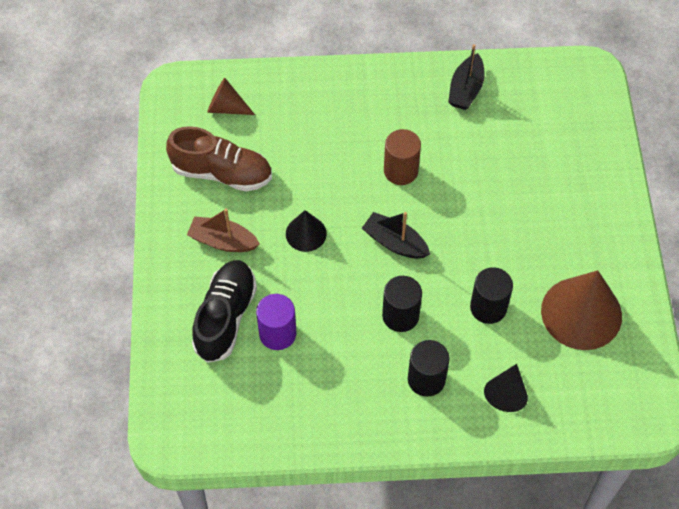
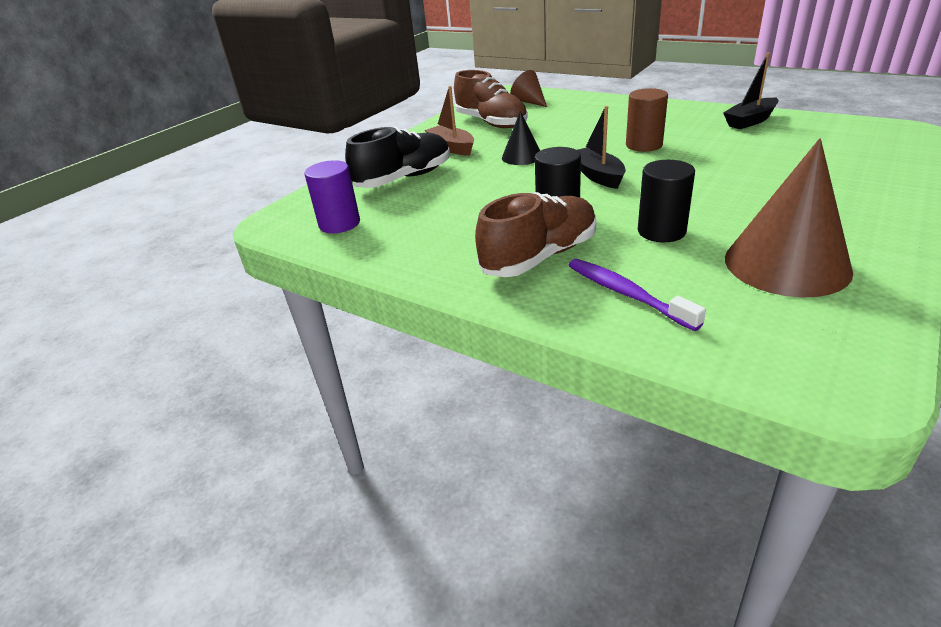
camera: 40 degrees right, 25 degrees down
purple cylinder [256,294,296,350] -> purple cylinder moved to [305,160,360,233]
black cylinder [408,340,450,397] -> brown shoe [475,192,596,277]
black cone [484,364,528,412] -> purple toothbrush [568,259,706,331]

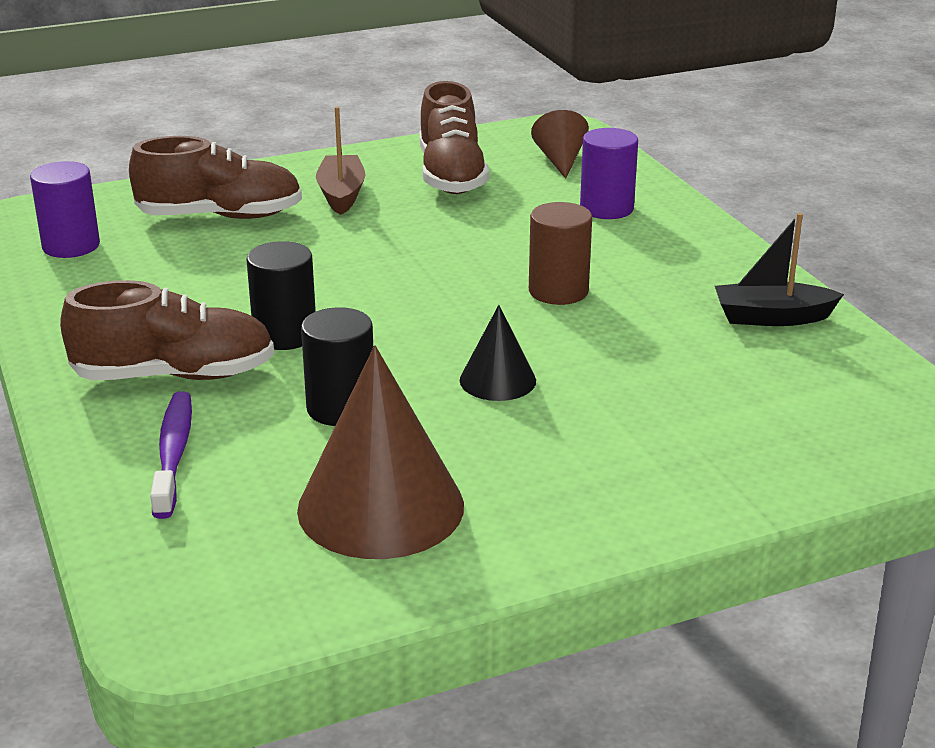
camera: 30 degrees right, 5 degrees down
black shoe [345,126,450,188] -> brown shoe [129,136,302,219]
black cone [502,111,540,165] -> black cone moved to [460,305,536,401]
black boat [578,106,626,189] -> none
none -> purple cylinder [580,128,638,219]

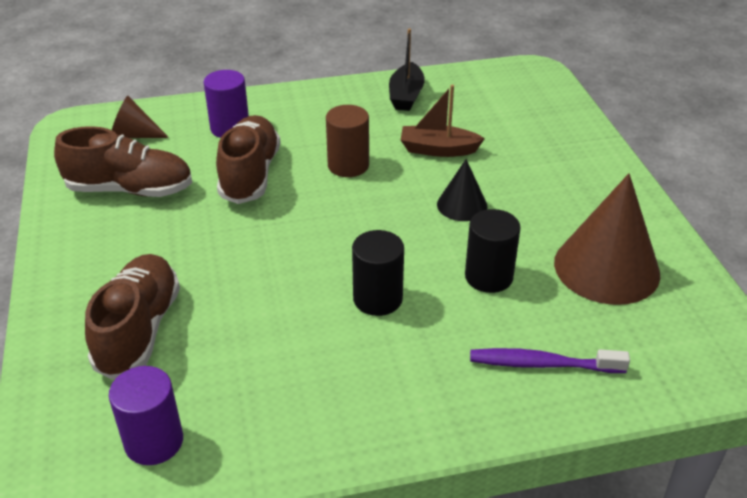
camera: 80 degrees left, 10 degrees up
brown shoe [60,280,274,380] -> brown shoe moved to [216,115,280,204]
brown boat [316,107,365,215] -> brown boat moved to [401,85,485,157]

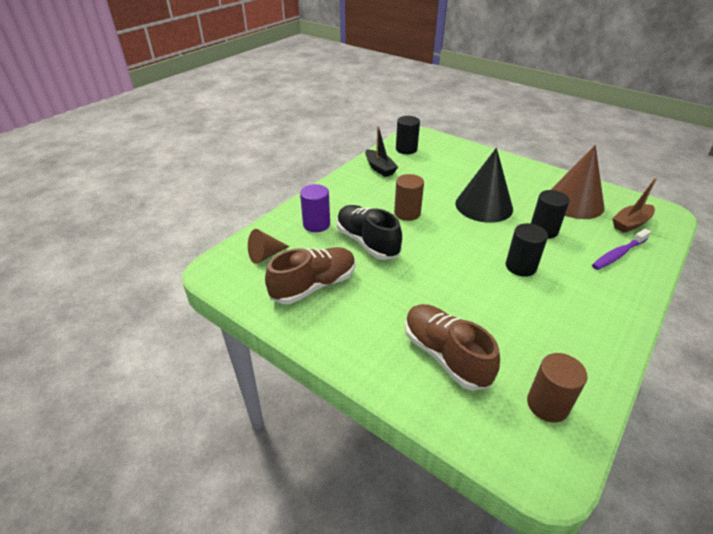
camera: 40 degrees left, 0 degrees up
purple cylinder [109,366,183,465] -> brown cylinder [527,353,587,423]
brown shoe [216,115,280,204] -> black shoe [337,205,402,260]
brown boat [401,85,485,157] -> brown boat moved to [612,178,657,233]
black cone [437,159,488,221] -> black cone [455,148,513,223], size x1.90
none -> black cylinder [396,116,420,154]

